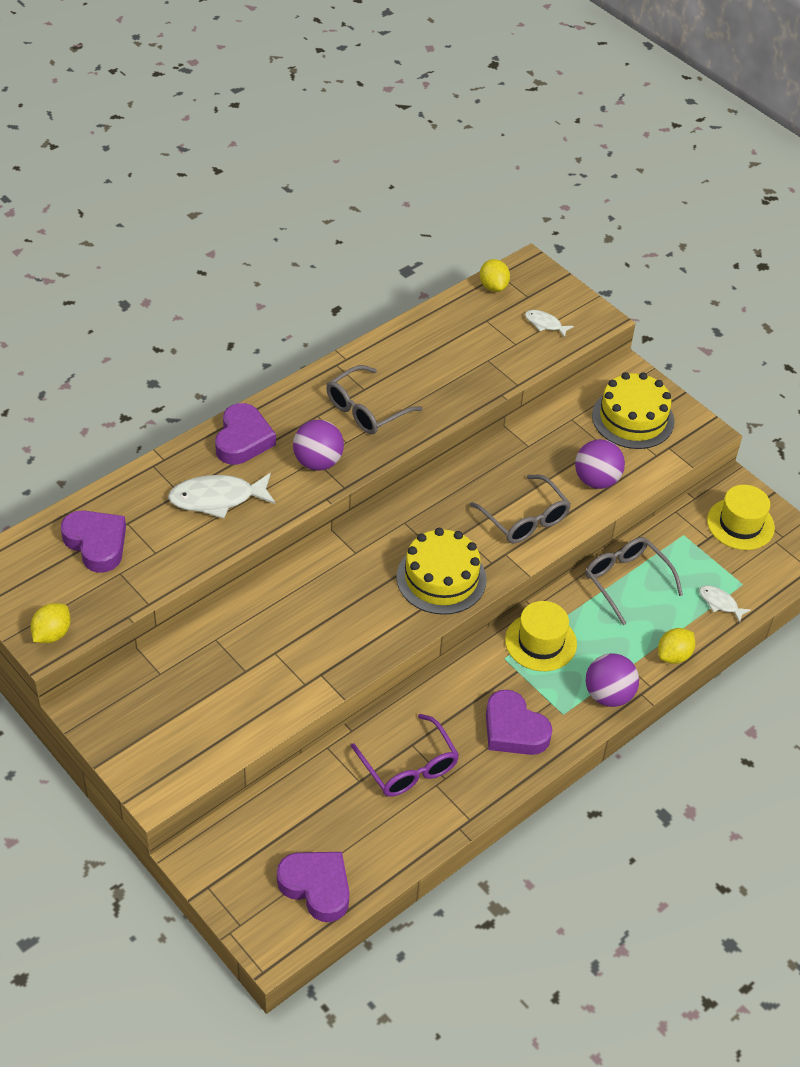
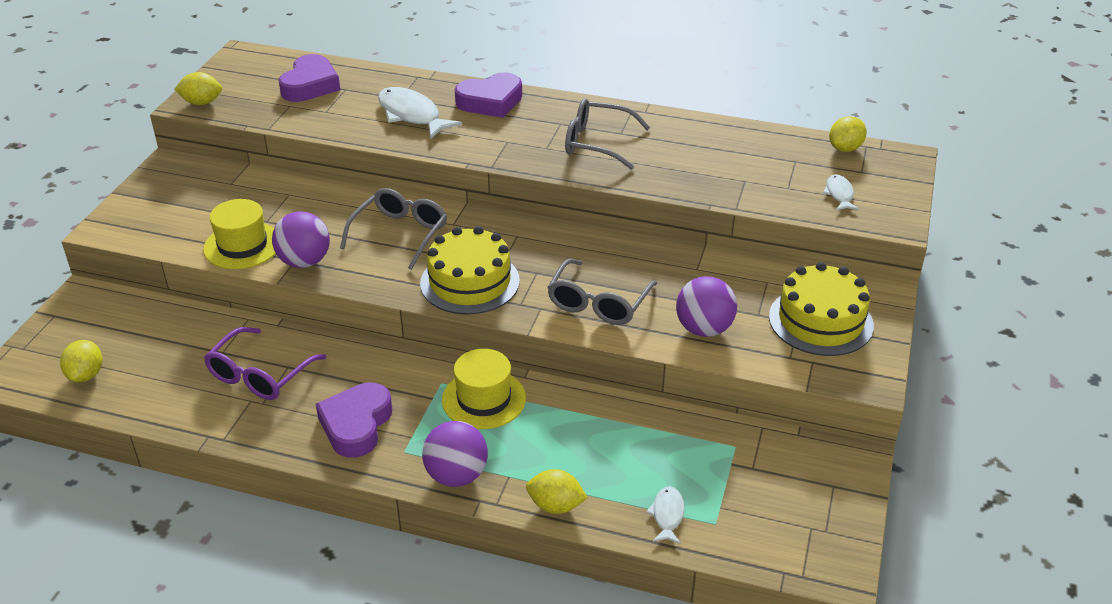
camera: 60 degrees right, 10 degrees down
purple heart [277,852,349,922] -> yellow lemon [60,340,102,382]
purple ball [293,420,344,471] -> purple ball moved to [272,211,330,268]
grey glasses [585,537,683,625] -> grey glasses moved to [340,188,447,270]
yellow hat [707,485,775,550] -> yellow hat moved to [203,199,276,269]

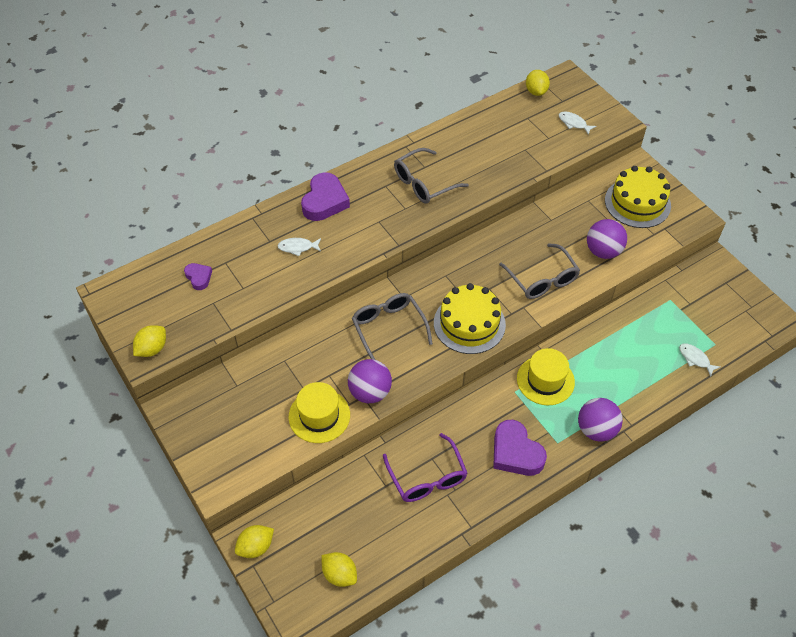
camera: 50 degrees left, 15 degrees up
purple heart [278,54,340,102] -> purple heart [184,263,212,290], size x0.54
white fish [378,87,462,139] -> white fish [278,238,321,256], size x0.53
yellow lemon [526,469,588,514] -> yellow lemon moved to [235,525,274,558]

